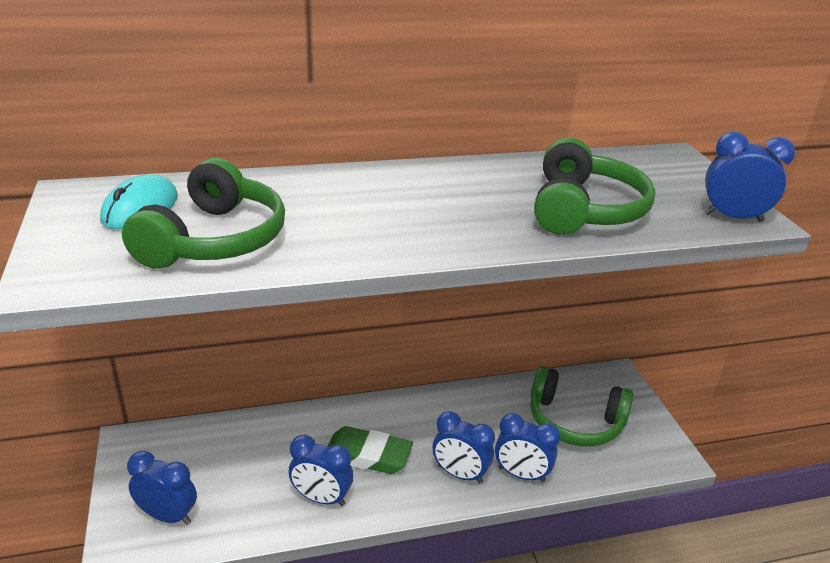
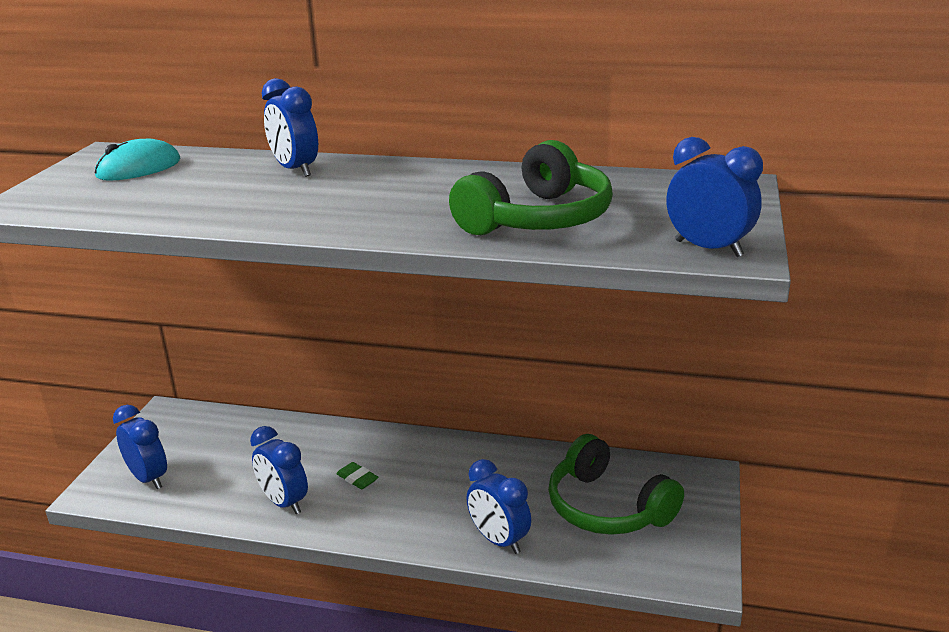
camera: 30 degrees right, 5 degrees down
green headphones [122,158,285,269] -> none
green eraser [328,426,413,474] -> green eraser [336,462,378,489], size x0.49
blue clock [432,411,495,484] -> blue clock moved to [262,78,318,177]

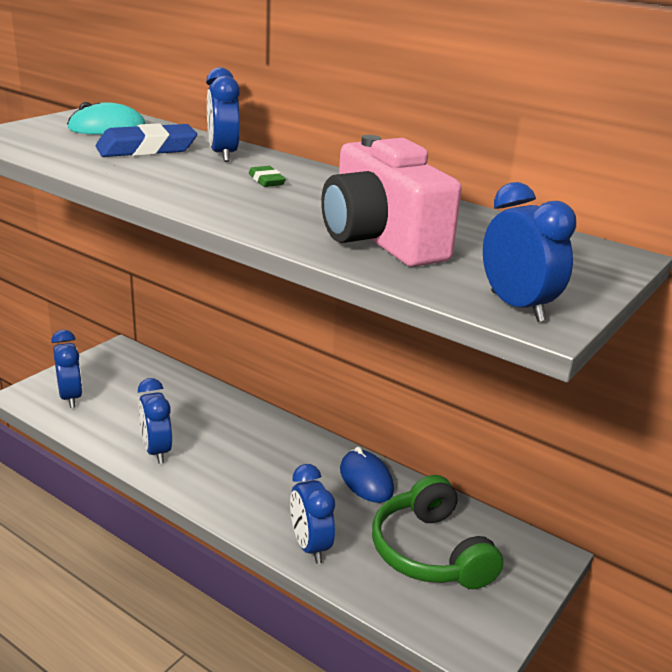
camera: 20 degrees right, 0 degrees up
green eraser [336,462,378,489] -> green eraser moved to [249,166,286,187]
green headphones [449,140,613,235] -> pink camera [321,135,462,267]
none -> blue eraser [96,123,197,157]
none -> blue mouse [340,447,394,503]

